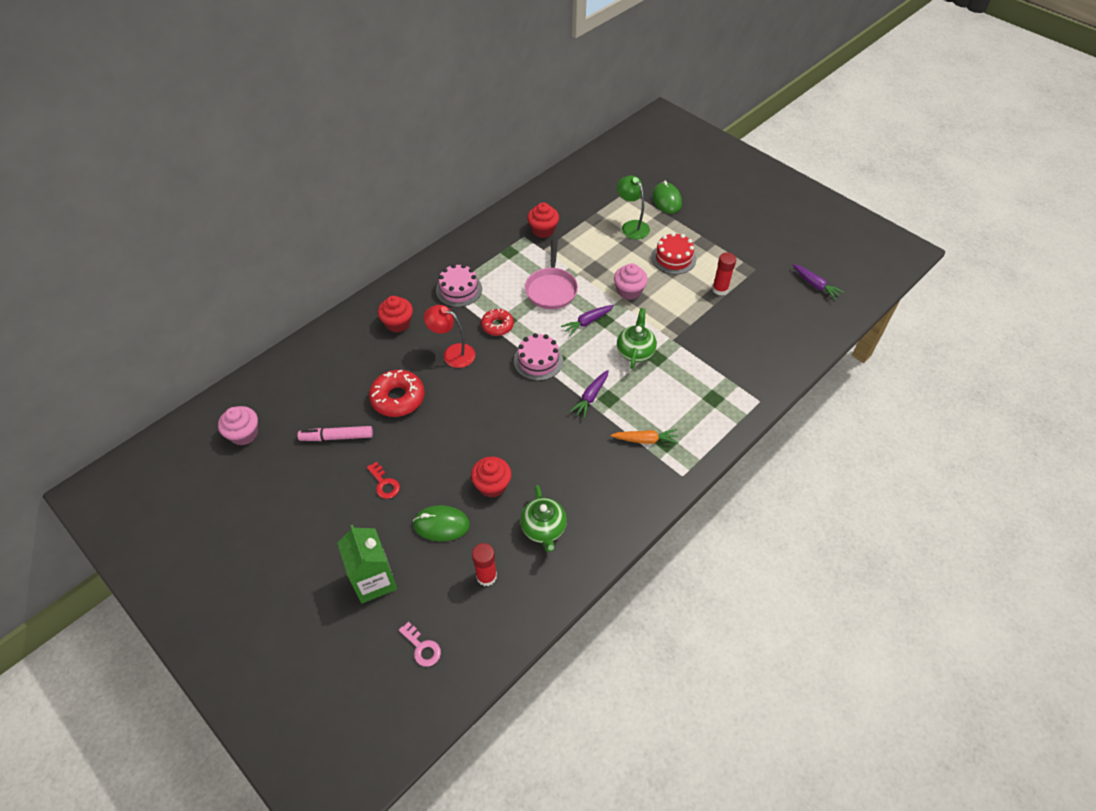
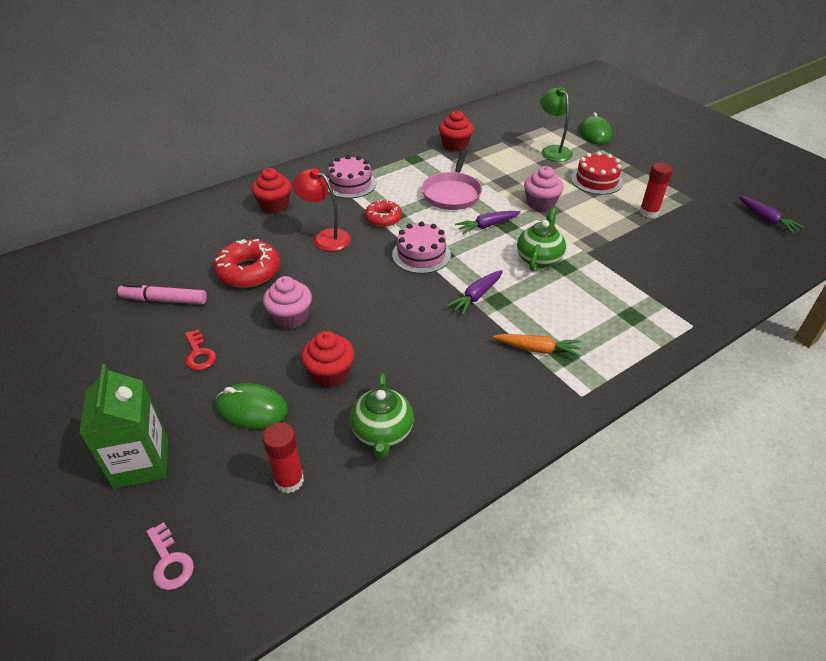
camera: 10 degrees right, 10 degrees down
pink cupcake [218,406,258,446] -> pink cupcake moved to [263,276,312,329]

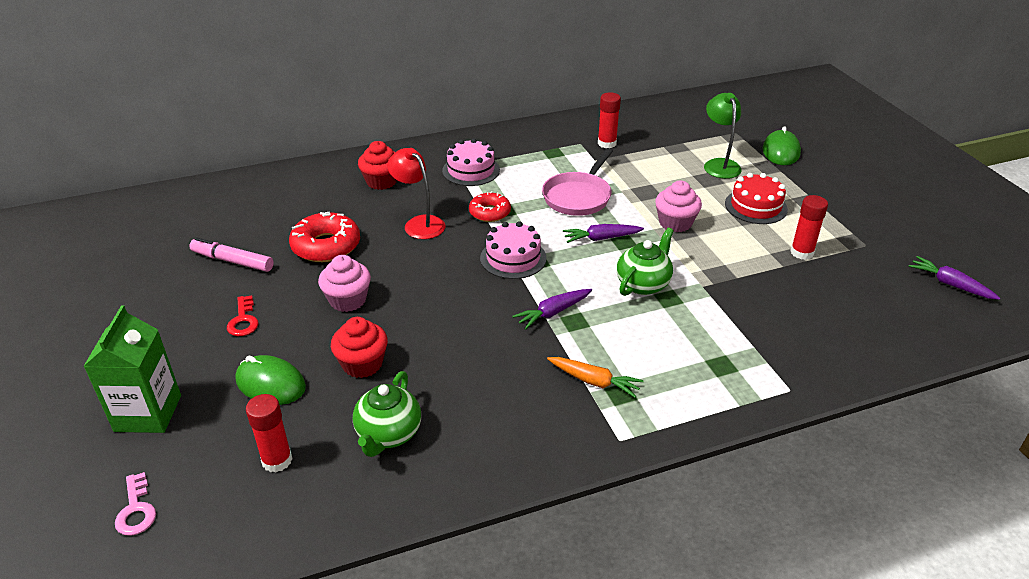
camera: 15 degrees right, 5 degrees down
red cupcake [439,110,473,151] -> red glue stick [598,92,621,148]
purple carrot [739,196,804,234] -> purple carrot turned 150 degrees clockwise [909,256,1000,300]

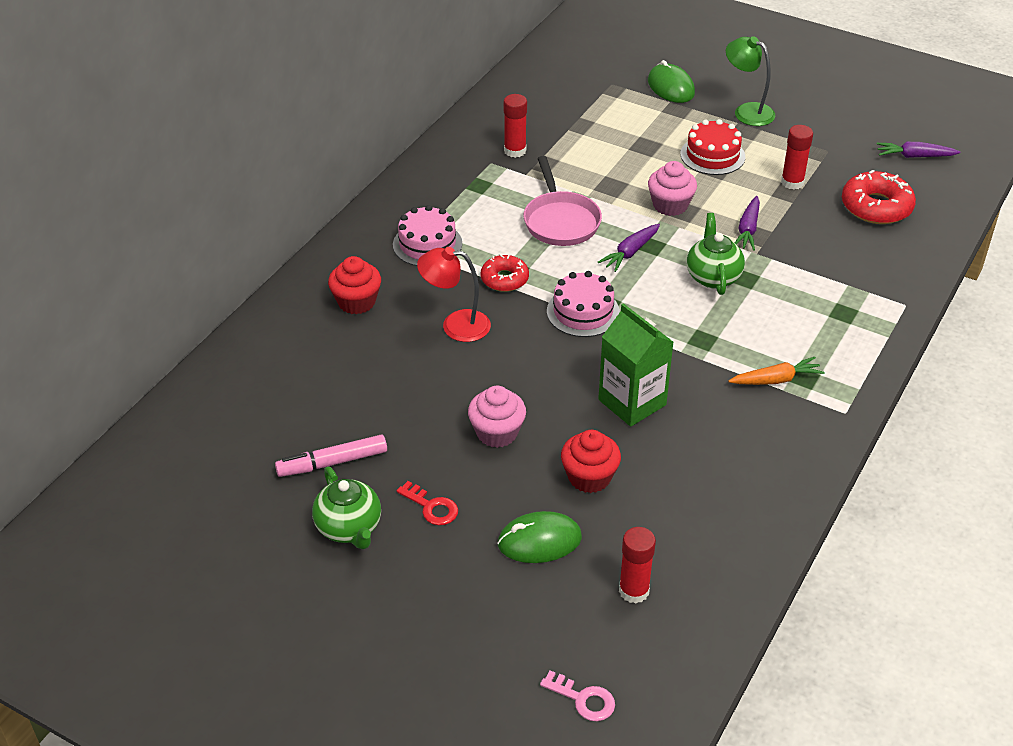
camera: 40 degrees left, 5 degrees up
green carton [83,305,181,433] -> green carton moved to [598,303,674,427]
red donut [289,212,360,262] -> red donut moved to [842,170,916,224]
green teapot [353,371,421,457] -> green teapot moved to [312,467,381,549]
purple carrot [513,289,592,329] -> purple carrot moved to [735,196,760,251]
green lamp [704,93,742,179] -> green lamp moved to [726,36,775,126]

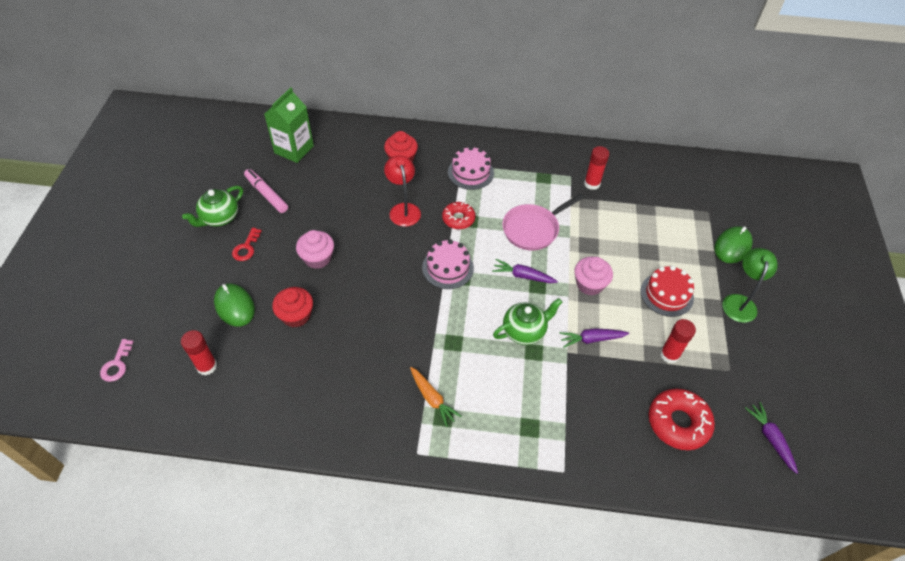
camera: 65 degrees right, 10 degrees up
green carton [598,303,674,427] -> green carton moved to [264,87,314,163]

